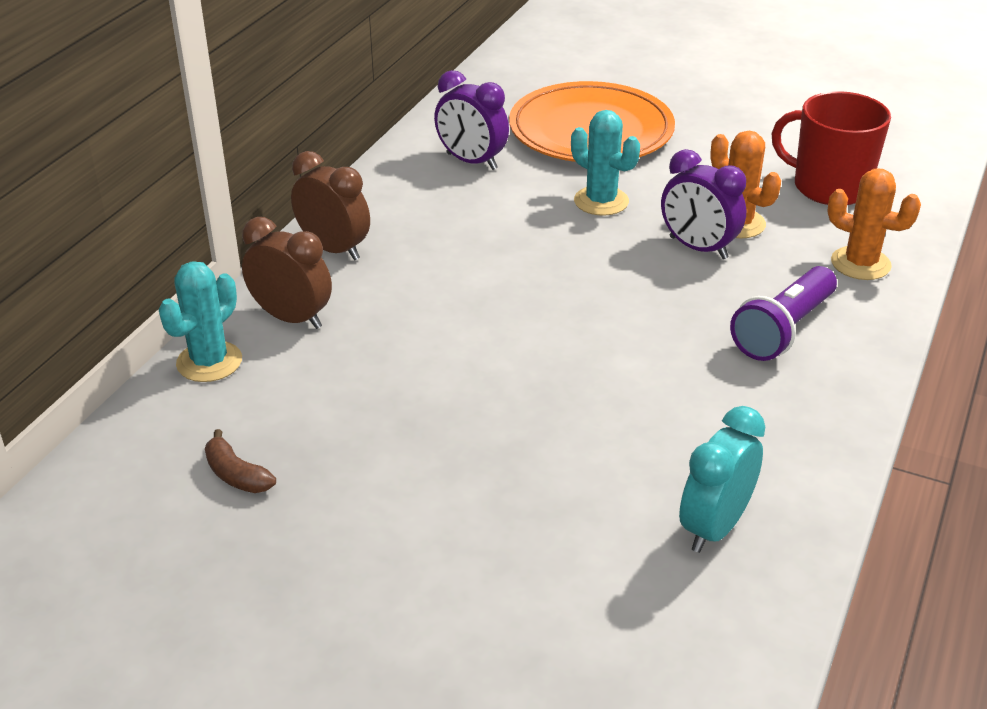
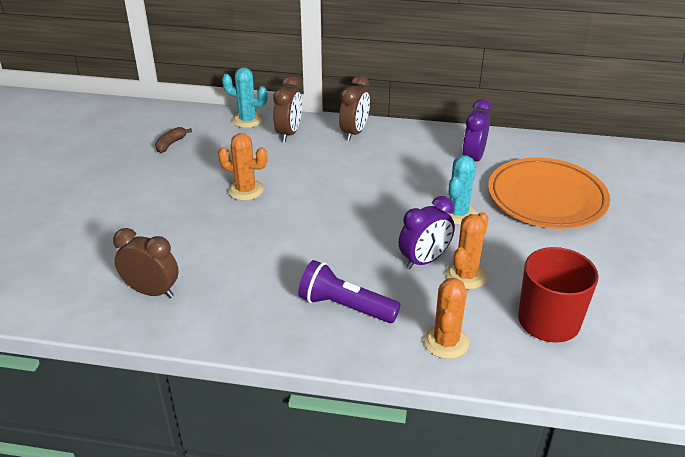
camera: 75 degrees right, 0 degrees up
purple clock [661,149,746,259] -> purple clock turned 150 degrees counterclockwise [399,196,455,269]
turquoise clock [679,406,765,553] -> brown clock [113,228,179,298]
none -> orange cactus [218,133,267,201]

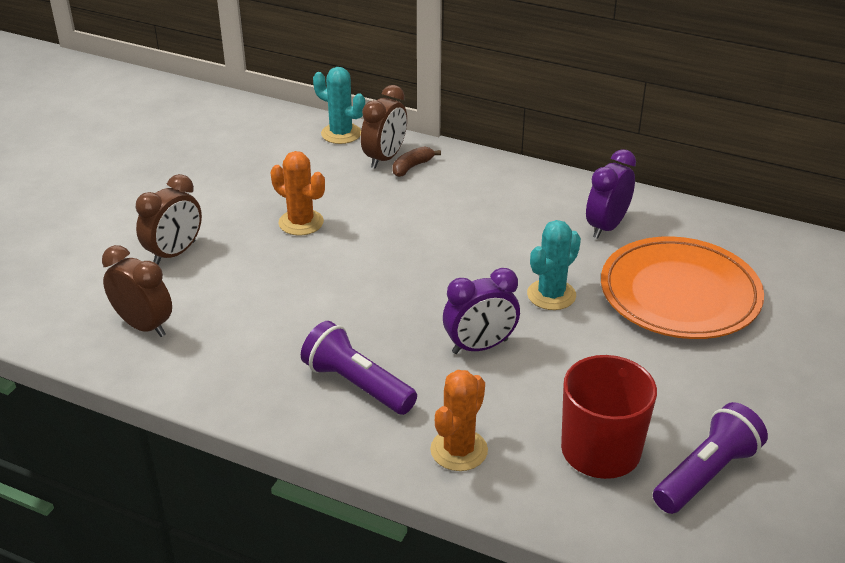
camera: 15 degrees right, 0 degrees up
brown banana [155,127,192,153] -> brown banana moved to [393,146,441,177]
brown clock [339,75,370,141] -> brown clock moved to [136,174,202,265]
orange cactus [446,212,489,289] -> none
none -> purple flashlight [653,402,768,514]

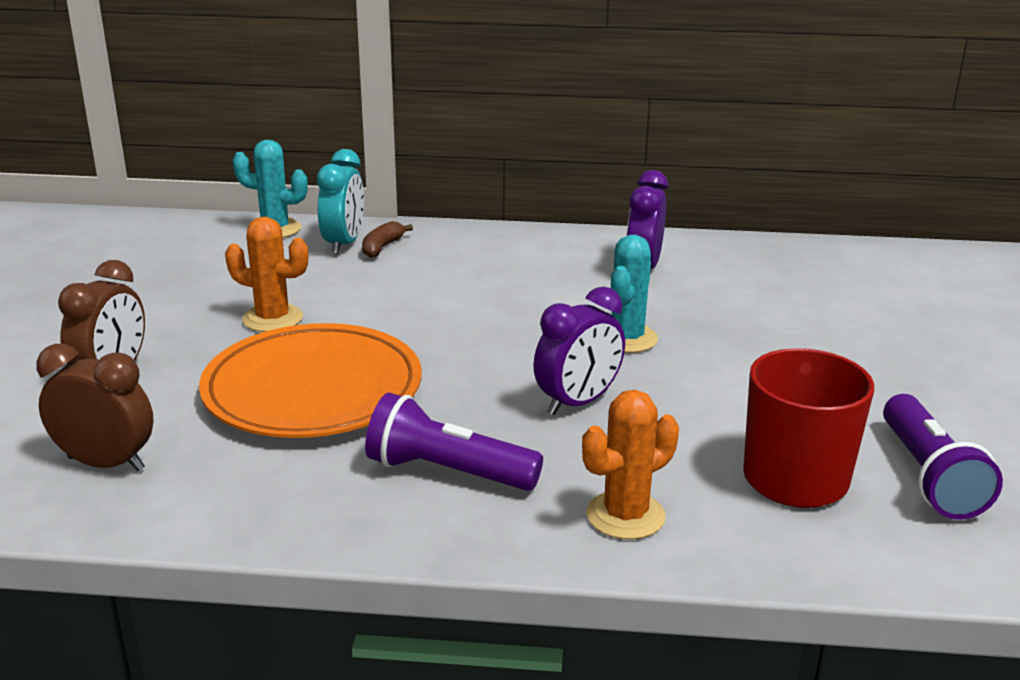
camera: 20 degrees left, 10 degrees down
brown clock [361,85,407,169] -> turquoise clock [317,149,364,255]
orange cactus [430,370,488,471] -> orange cactus turned 45 degrees clockwise [582,390,679,540]
orange plate [601,236,764,339] -> orange plate moved to [199,323,422,438]
purple flashlight [653,402,768,514] -> purple flashlight turned 150 degrees clockwise [883,394,1003,520]

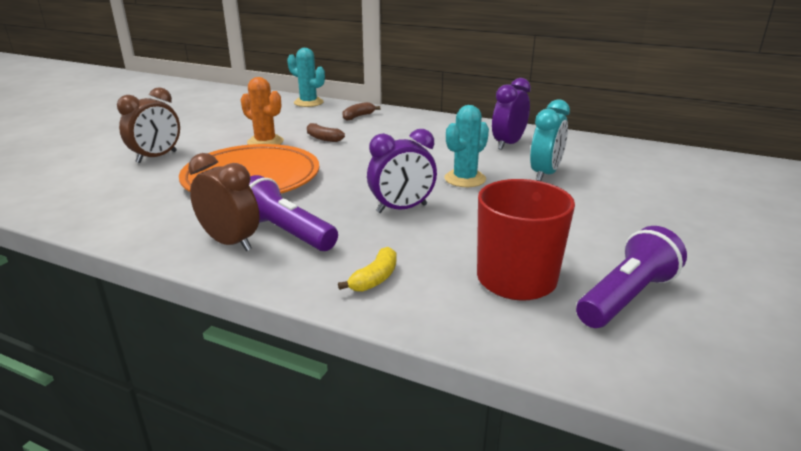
camera: 20 degrees right, 0 degrees up
brown clock [36,344,154,471] -> brown clock moved to [188,153,260,251]
turquoise clock [317,149,364,255] -> turquoise clock moved to [530,99,570,181]
orange cactus [582,390,679,540] -> yellow banana [338,247,396,292]
purple flashlight [883,394,1003,520] -> purple flashlight turned 150 degrees counterclockwise [576,226,687,328]
none -> brown banana [307,123,345,142]

